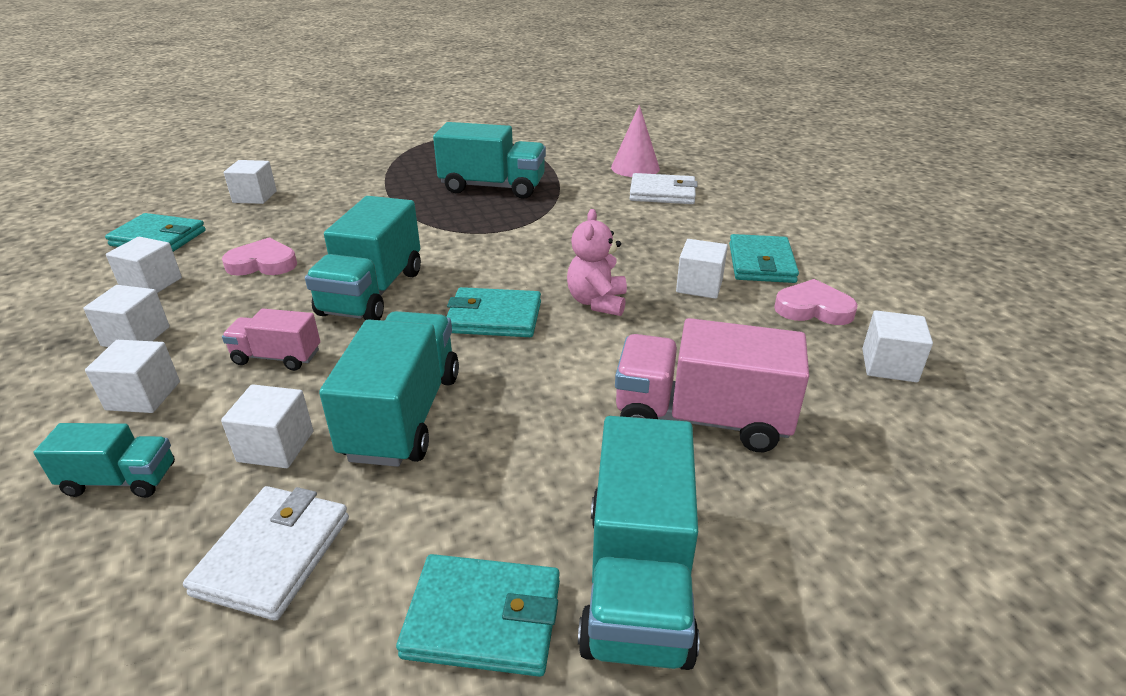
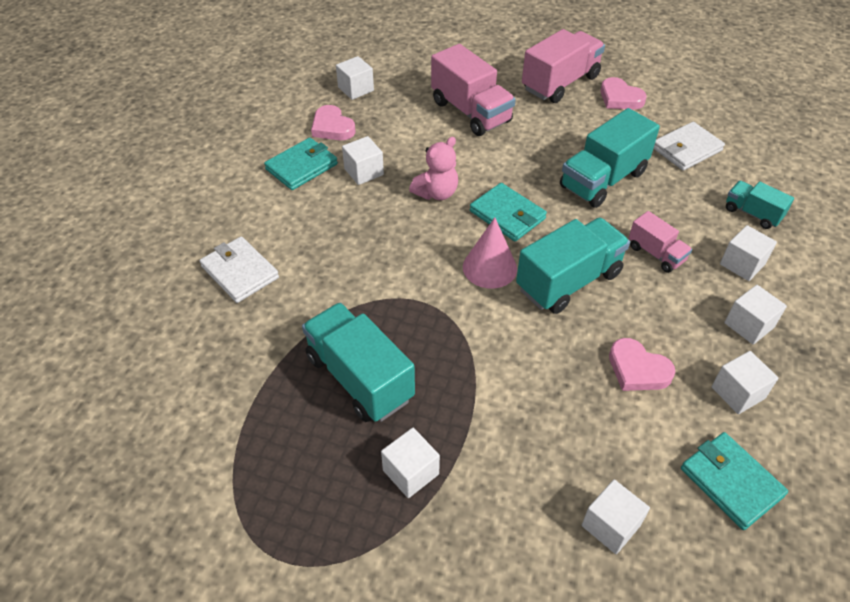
camera: 140 degrees left, 15 degrees up
white cube [221,384,313,468] -> white cube moved to [381,428,440,498]
turquoise wallet [396,554,560,677] -> pink heart [600,77,647,109]
turquoise truck [578,416,699,670] -> pink truck [522,29,605,103]
pink cone [611,105,660,177] -> pink cone moved to [463,217,517,288]

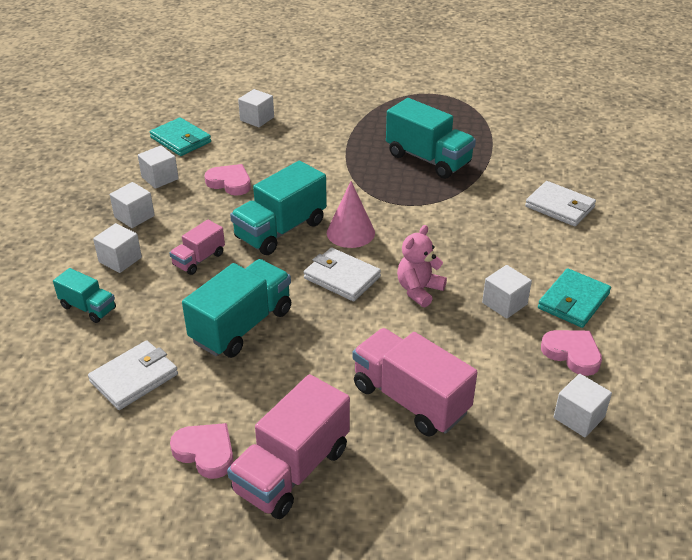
camera: 170 degrees right, 10 degrees down
white cube [381,428,440,498] -> none
turquoise wallet [470,183,547,242] -> white wallet [304,248,381,301]
pink truck [629,211,692,273] -> pink truck turned 90 degrees counterclockwise [169,220,225,275]

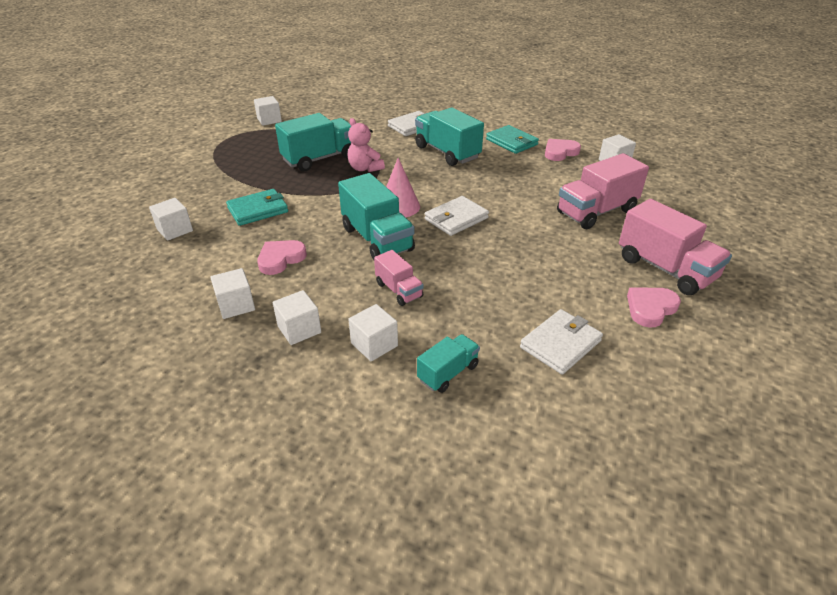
camera: 75 degrees left, 0 degrees up
white wallet [88,340,178,410] -> white wallet turned 75 degrees clockwise [520,309,603,375]
turquoise wallet [150,117,211,156] -> turquoise wallet moved to [226,189,288,226]
turquoise truck [182,259,291,358] -> turquoise truck moved to [415,107,484,166]
pink teddy bear [397,225,447,307] -> pink teddy bear moved to [347,118,385,172]
white cube [482,265,532,319] -> white cube moved to [254,96,282,126]

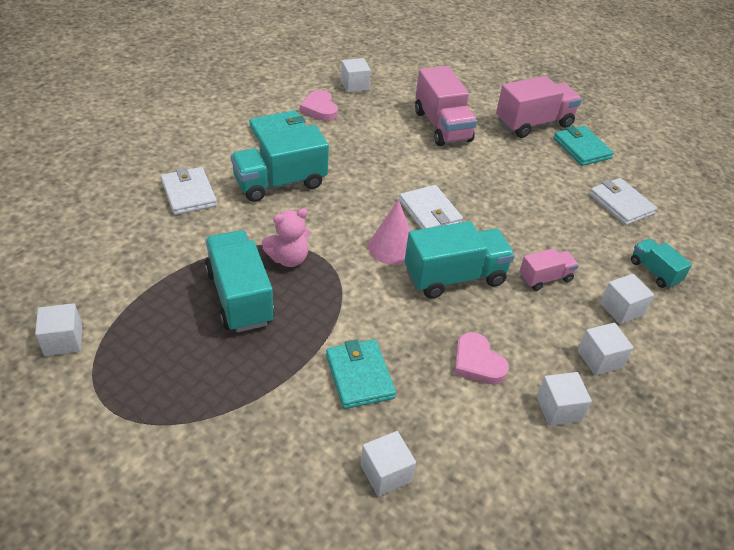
camera: 80 degrees left, 5 degrees up
pink heart [627,288,681,328] -> turquoise wallet [553,126,614,166]

